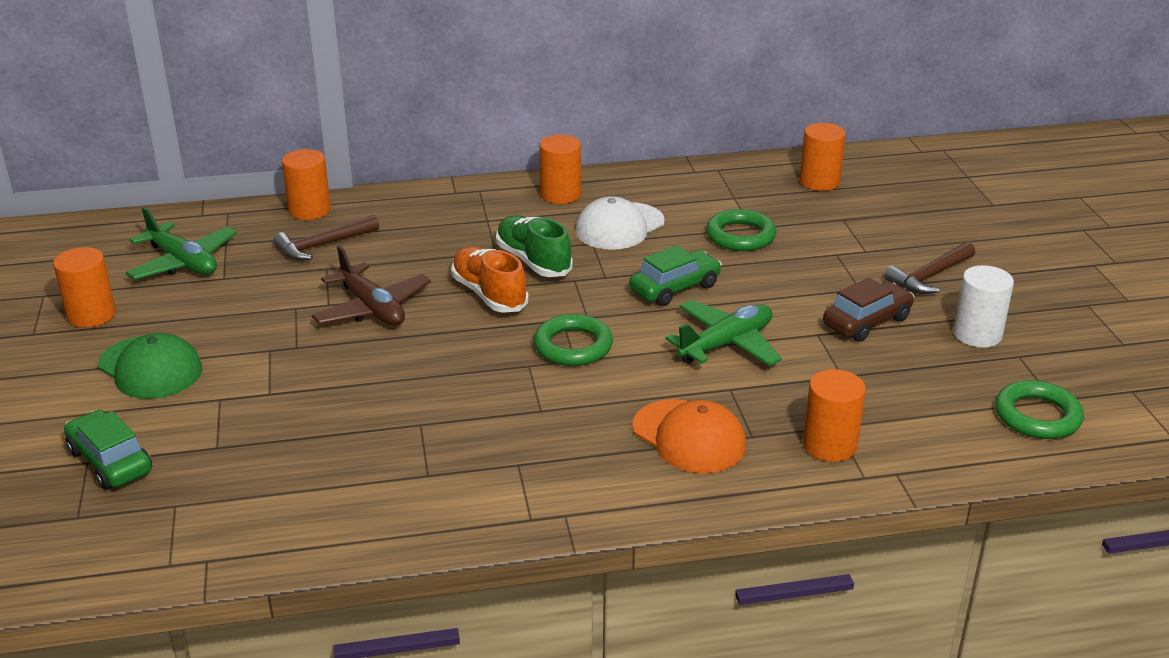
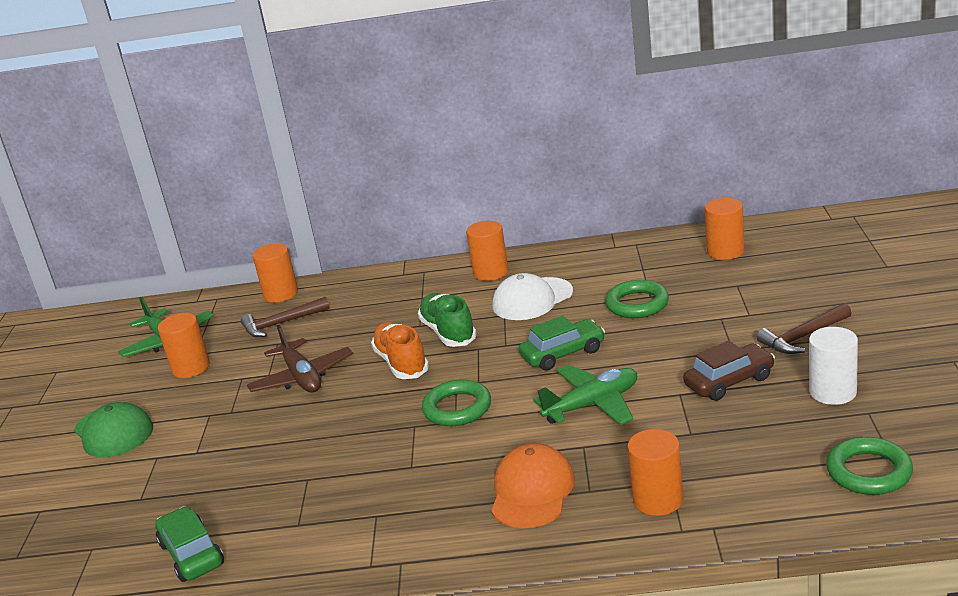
camera: 15 degrees right, 5 degrees down
orange cylinder [53,247,116,328] -> orange cylinder moved to [158,313,210,378]
green car [64,410,152,490] -> green car moved to [155,506,224,582]
orange cap [632,399,746,473] -> orange cap turned 135 degrees counterclockwise [491,443,575,528]

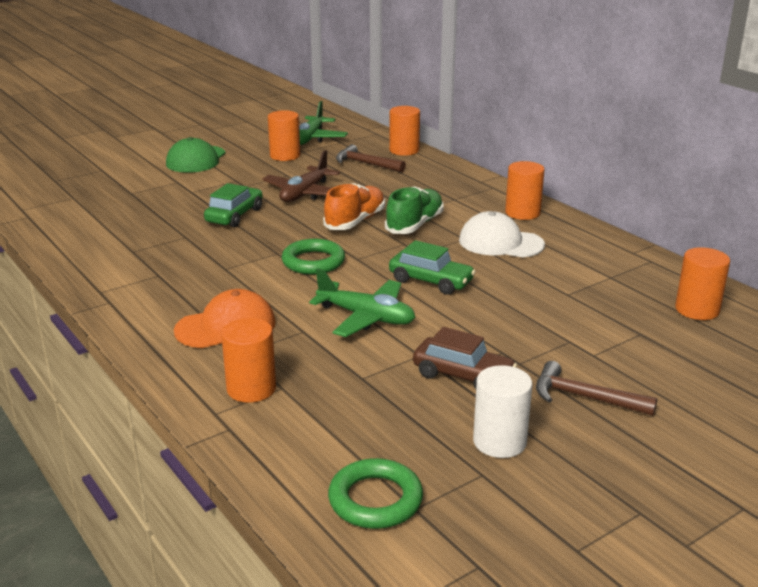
camera: 50 degrees right, 0 degrees up
green car [155,506,224,582] -> green car moved to [204,183,263,227]
green ring [605,280,669,318] -> none

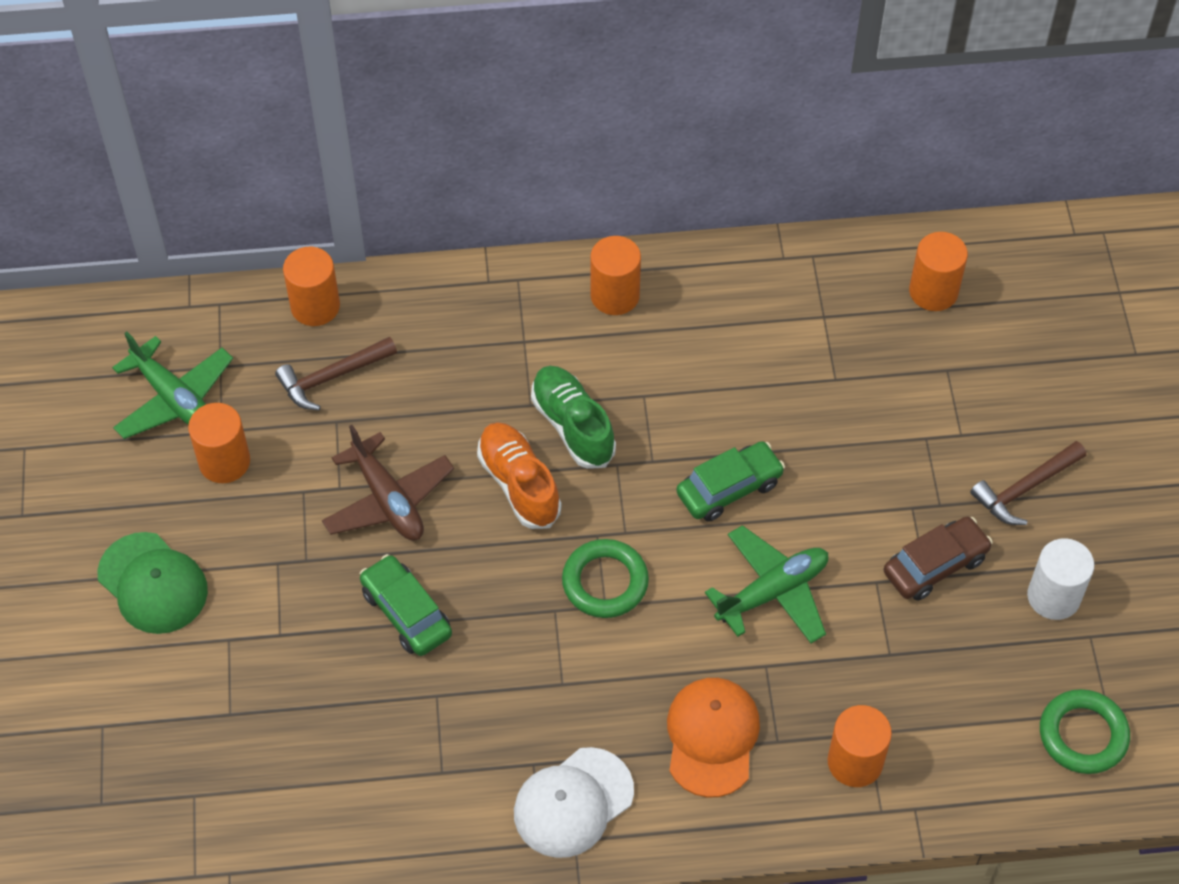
camera: 60 degrees left, 30 degrees up
white cap [459,211,545,257] -> white cap moved to [514,747,634,858]

